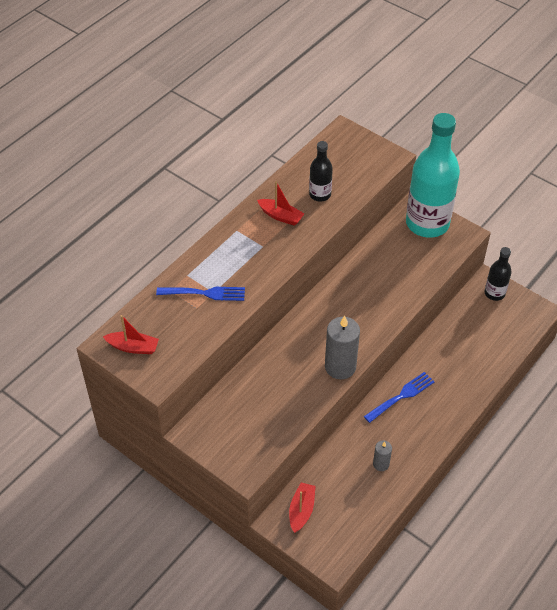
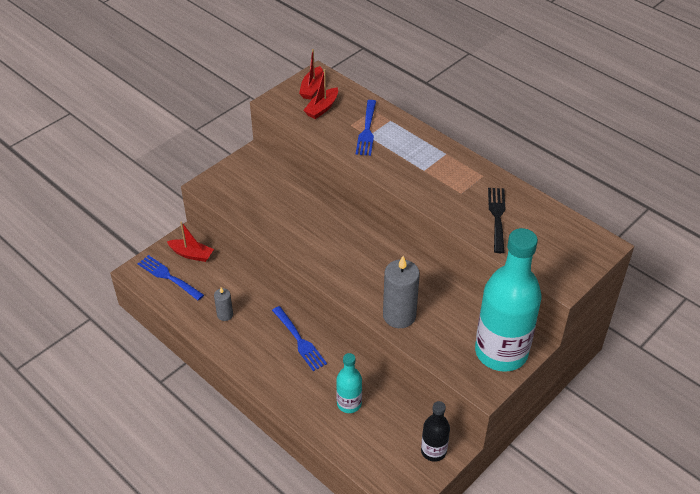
camera: 95 degrees right, 5 degrees down
red boat [257,181,304,226] -> red boat moved to [303,69,338,119]
black bottle [309,141,333,201] -> black fork [488,188,506,253]
grey candle [325,316,360,379] -> grey candle moved to [383,256,420,328]
none -> blue fork [138,255,204,301]
none -> turquoise bottle [336,353,362,413]

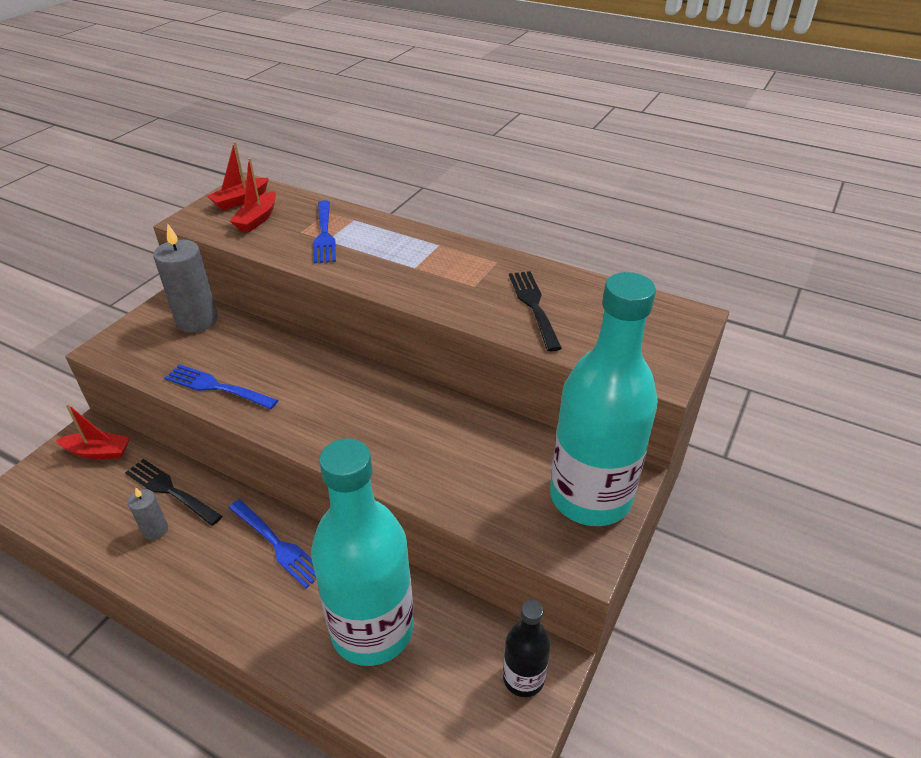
camera: 15 degrees left, 5 degrees down
blue fork [138,255,204,301] -> blue fork moved to [164,365,278,409]
red boat [299,49,323,100] -> red boat turned 45 degrees clockwise [207,141,269,211]
turquoise bottle [336,353,362,413] -> turquoise bottle [311,438,414,666], size x2.09
grey candle [383,256,420,328] -> grey candle moved to [153,223,218,333]
none -> black fork [125,459,222,526]

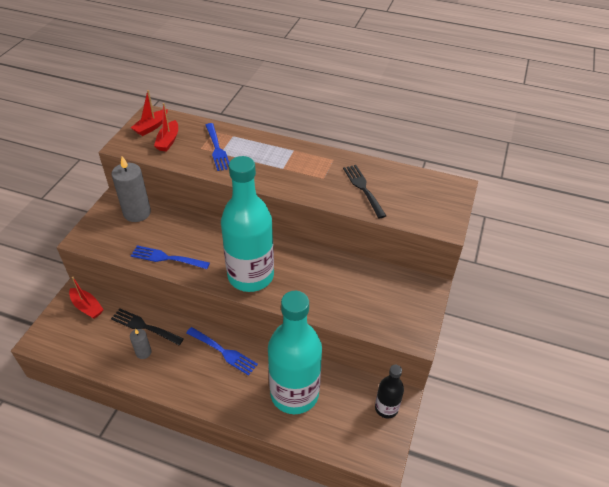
camera: 10 degrees left, 5 degrees up
red boat [56,404,130,459] -> red boat turned 45 degrees clockwise [69,277,104,319]
turquoise bottle [550,272,658,526] -> turquoise bottle moved to [221,156,274,292]

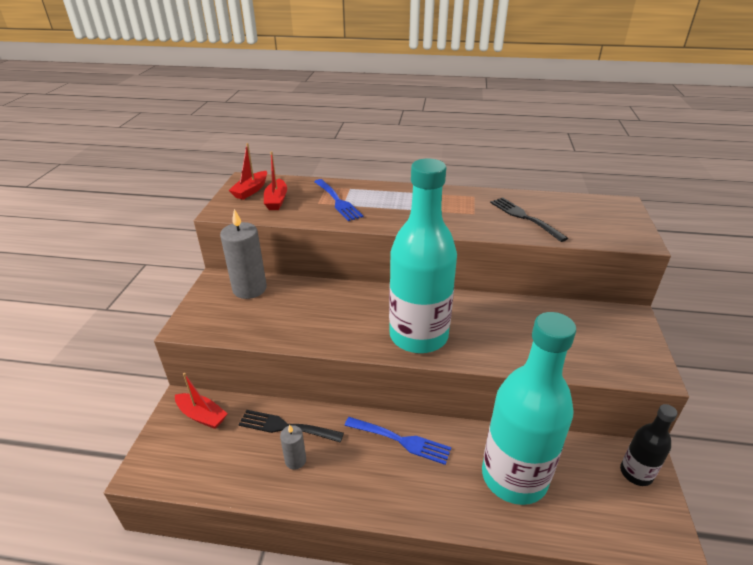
camera: 10 degrees left, 10 degrees down
blue fork [131,245,210,269] -> none

